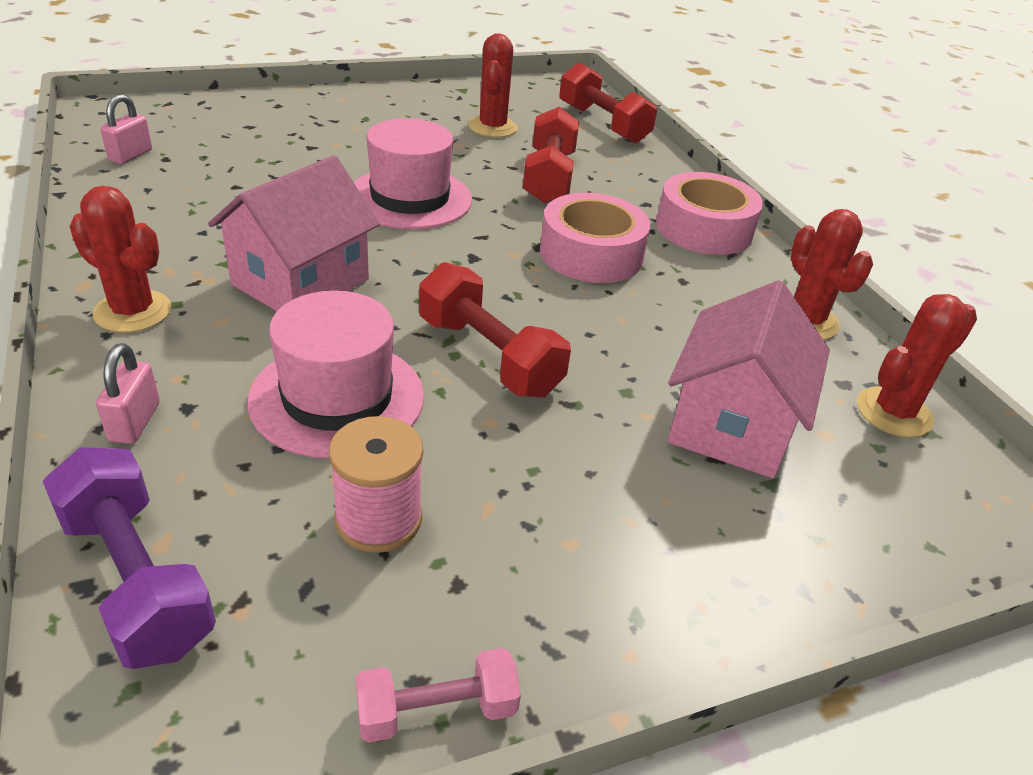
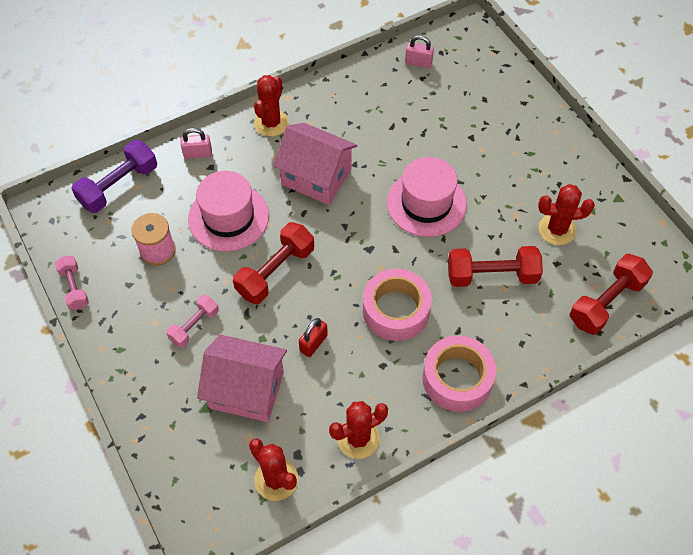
camera: 85 degrees right, 20 degrees up
none -> pink dumbbell [166,295,219,348]
none -> red padlock [299,318,328,357]

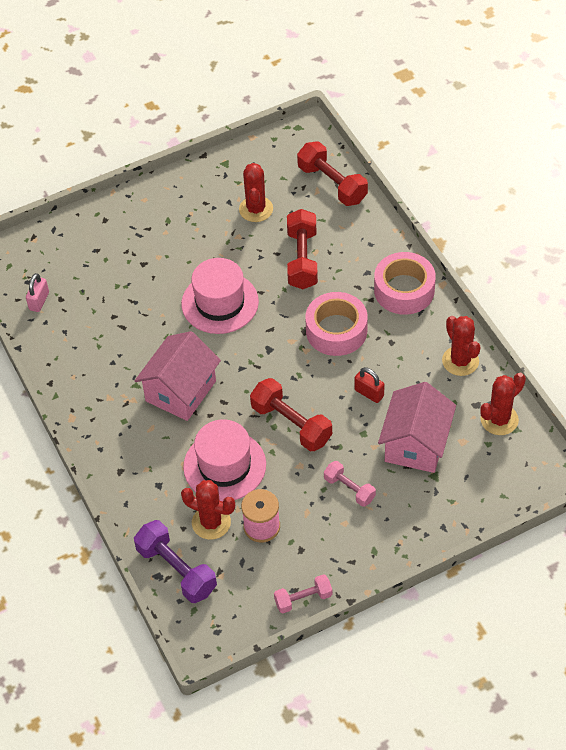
camera: 85 degrees left, 5 degrees down
pink padlock [181,128,212,159] -> none
red cactus [254,75,289,137] -> red cactus moved to [181,480,235,540]

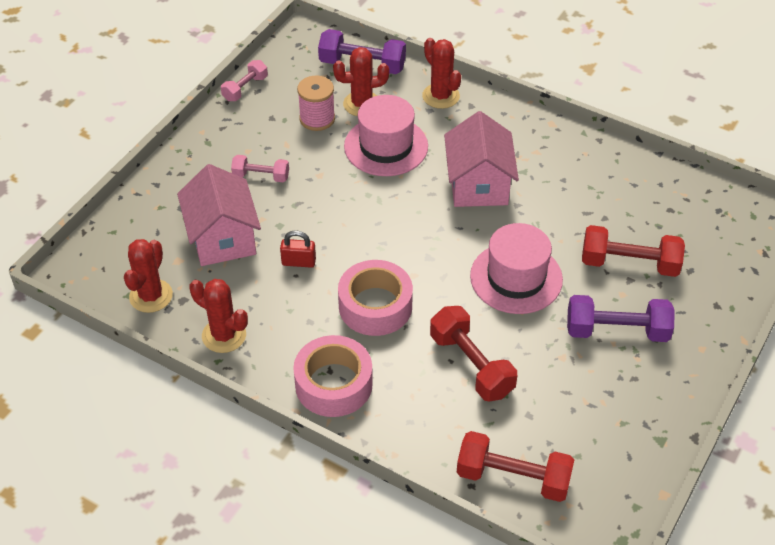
camera: 145 degrees right, 5 degrees down
pink padlock [26,273,49,312] -> none
red cactus [239,163,273,222] -> red cactus moved to [422,38,461,109]
red dumbbell [250,378,332,451] -> red dumbbell moved to [582,225,685,277]
none -> purple dumbbell [567,295,675,342]

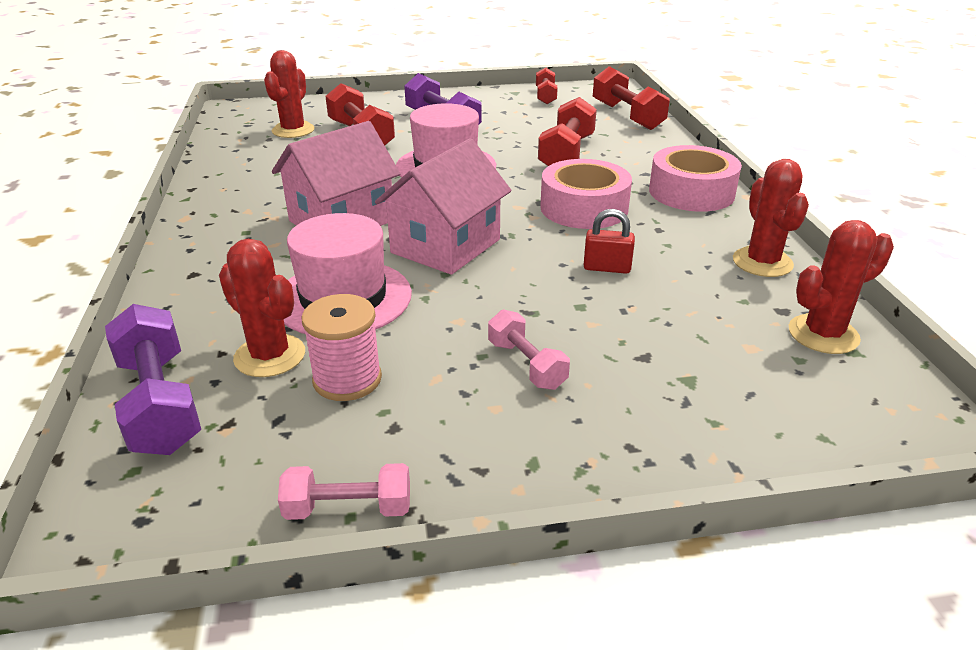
camera: 130 degrees left, 15 degrees down
pink house [177,164,261,266] -> pink house moved to [375,138,512,275]
red padlock [280,230,316,268] -> red padlock turned 45 degrees counterclockwise [584,209,635,274]
red cactus [422,38,461,109] -> red cactus moved to [264,50,315,138]
none -> red dumbbell [536,67,558,104]

